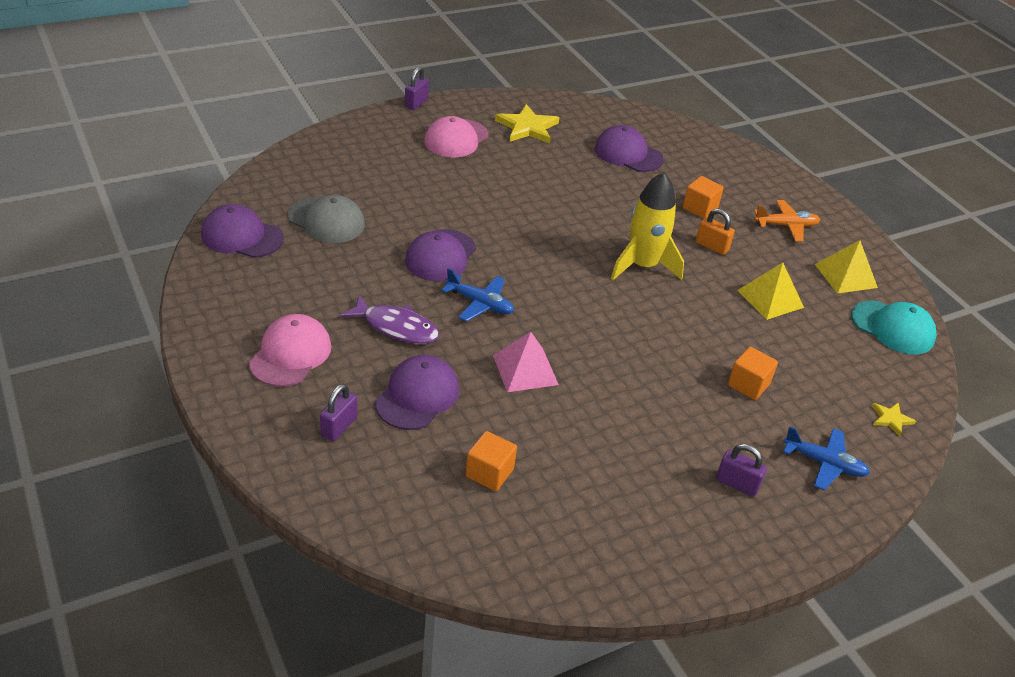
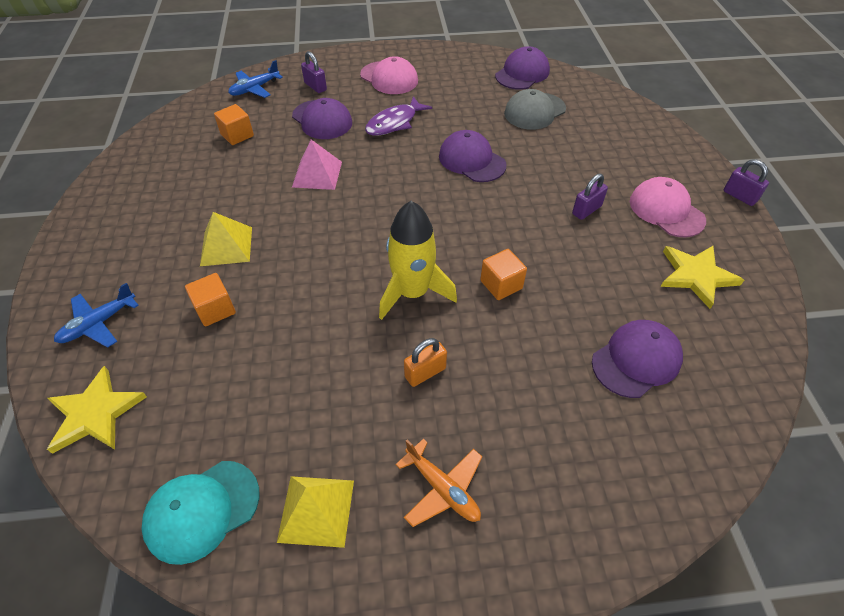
camera: 115 degrees right, 10 degrees up
blue plane [441,268,514,322] -> blue plane moved to [228,60,283,98]
orange cube [682,176,724,219] -> orange cube moved to [480,249,527,300]
purple padlock [716,444,767,497] -> purple padlock moved to [572,173,608,220]
yellow pyramid [737,263,804,320] -> yellow pyramid moved to [200,212,252,266]
orange plane [754,200,820,242] -> orange plane turned 60 degrees counterclockwise [395,439,482,527]
yellow star [872,402,916,437] -> yellow star [47,366,147,454], size x1.93

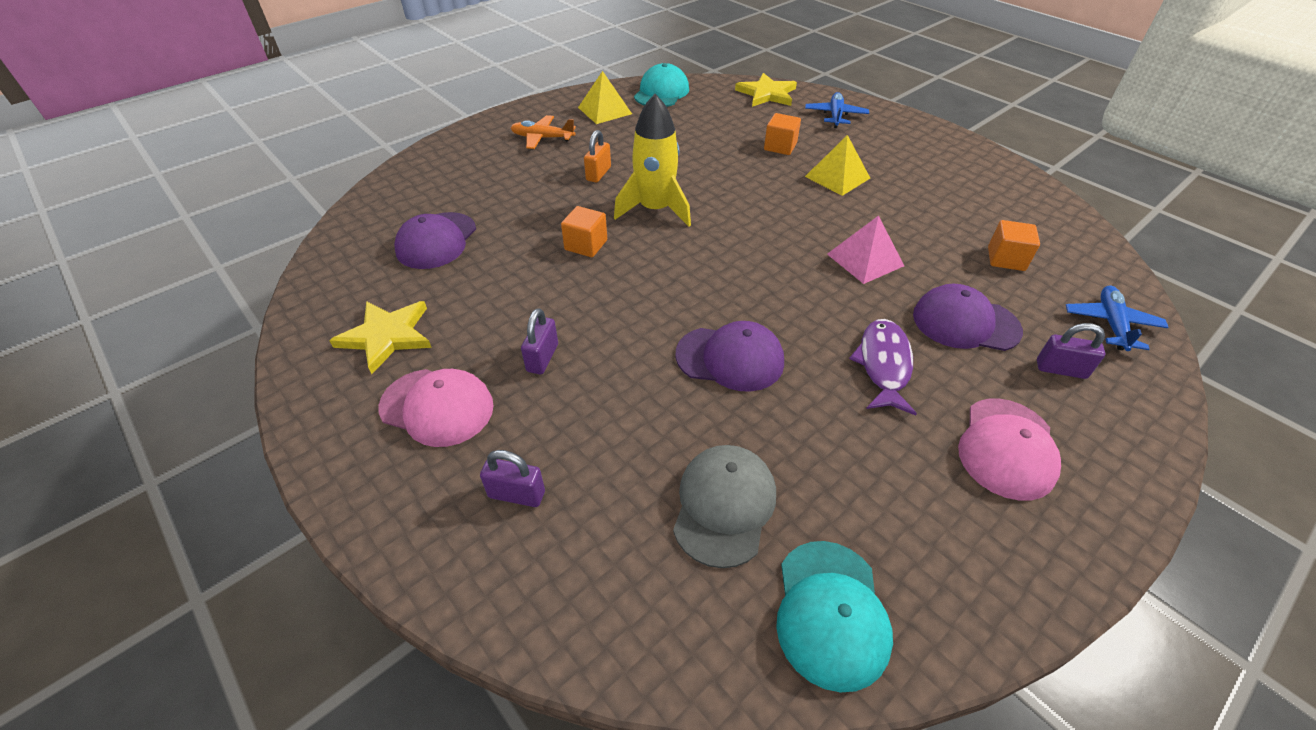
camera: 145 degrees right, 5 degrees down
pink cap [360,56,418,94] -> pink cap turned 75 degrees counterclockwise [958,398,1061,501]
purple cap [495,46,550,90] -> turquoise cap [776,541,893,693]
purple padlock [724,159,769,206] -> purple padlock moved to [480,450,545,507]

